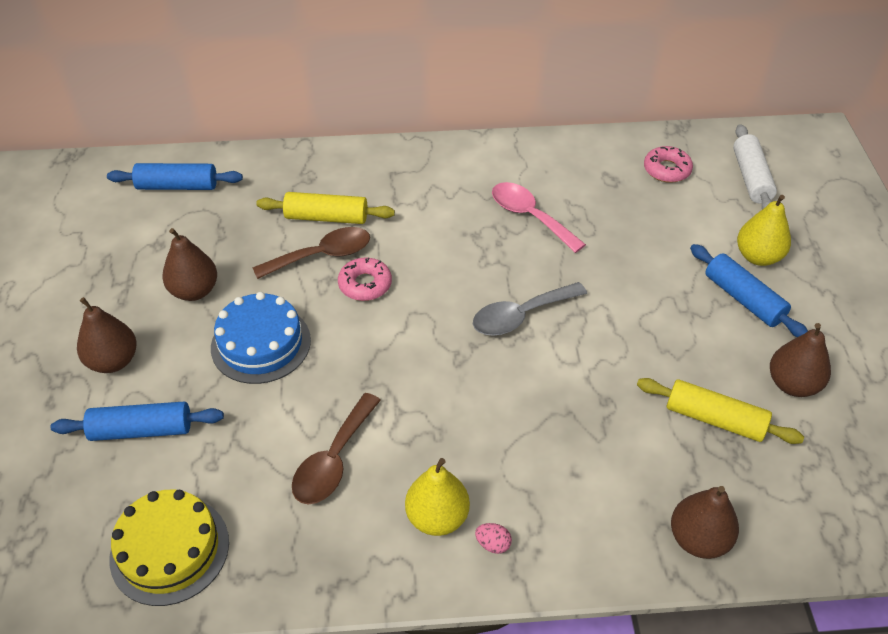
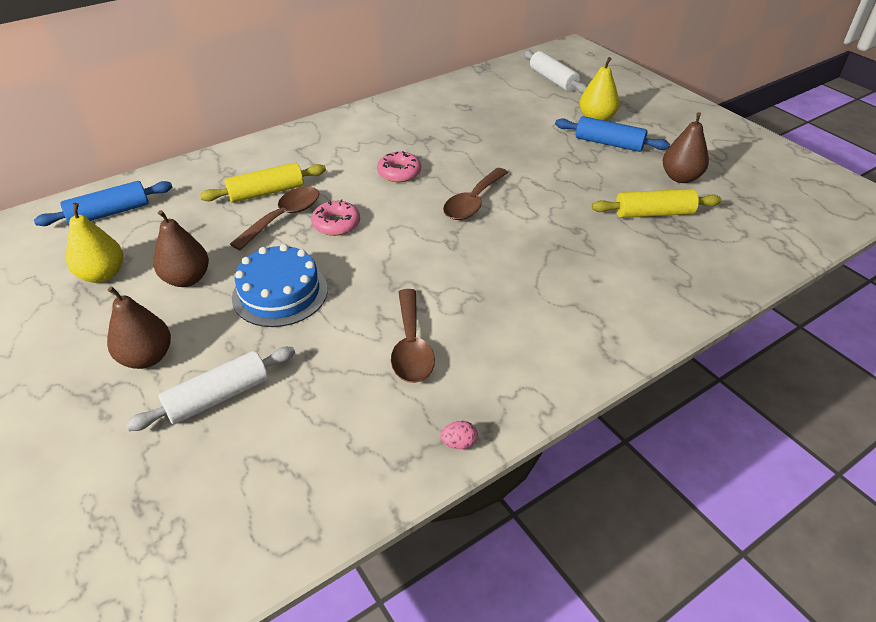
camera: 30 degrees left, 5 degrees down
blue rolling pin [51,401,224,441] -> white rolling pin [126,347,295,431]
yellow cake [109,490,229,606] -> none
yellow pear [405,458,470,536] -> yellow pear moved to [66,203,123,283]
grey spoon [473,282,587,336] -> brown spoon [443,168,508,220]
pink egg [475,523,512,554] -> pink egg moved to [440,421,478,449]
pink spoon [492,182,586,253] -> none
pink donut [644,146,693,183] -> pink donut moved to [377,151,421,182]
brown pear [671,486,739,559] -> none

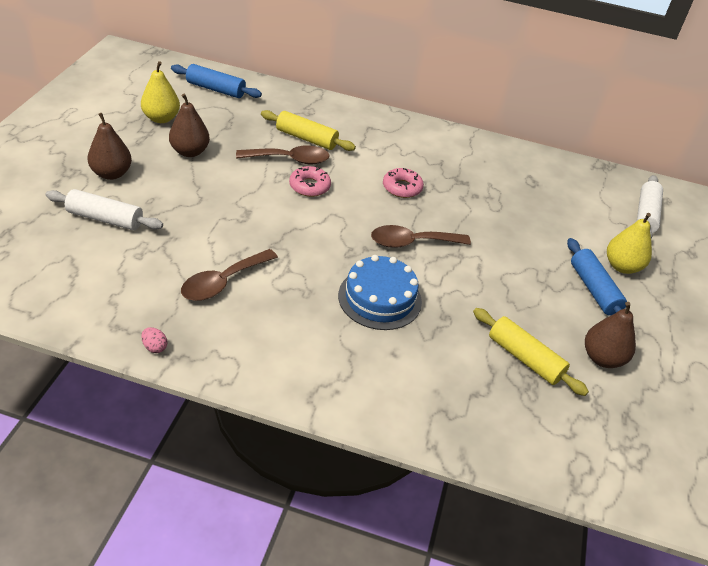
camera: 45 degrees right, 0 degrees up
blue cake [232,244,328,327] -> blue cake moved to [338,255,422,330]

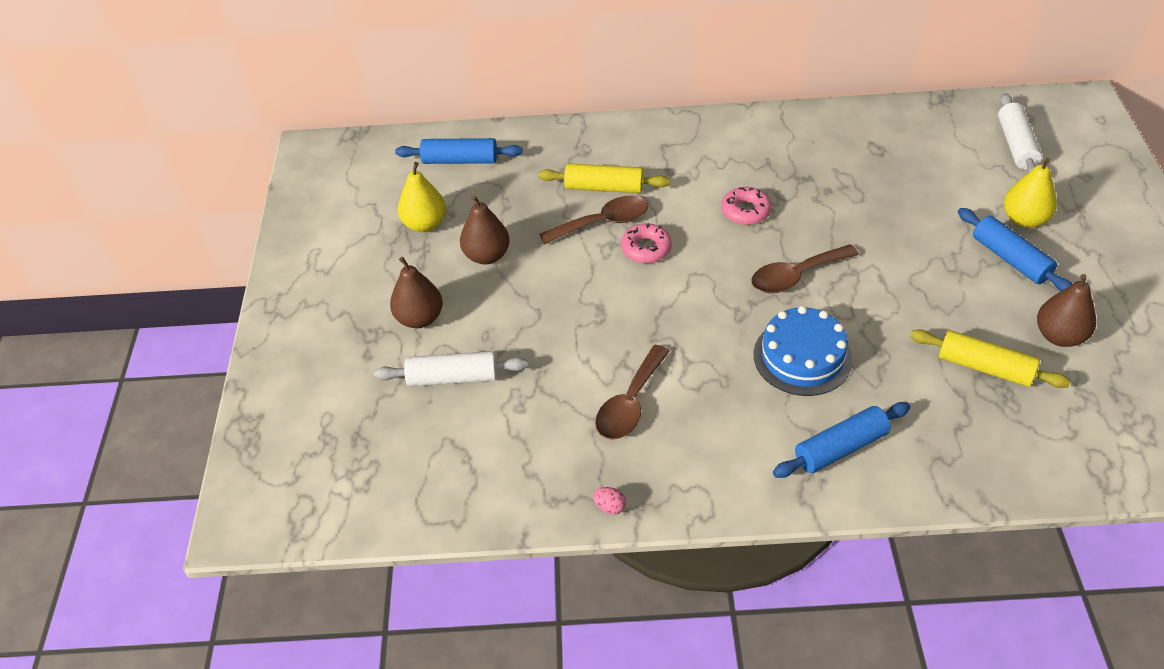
camera: 10 degrees left, 5 degrees up
none -> blue rolling pin [773,402,910,478]

